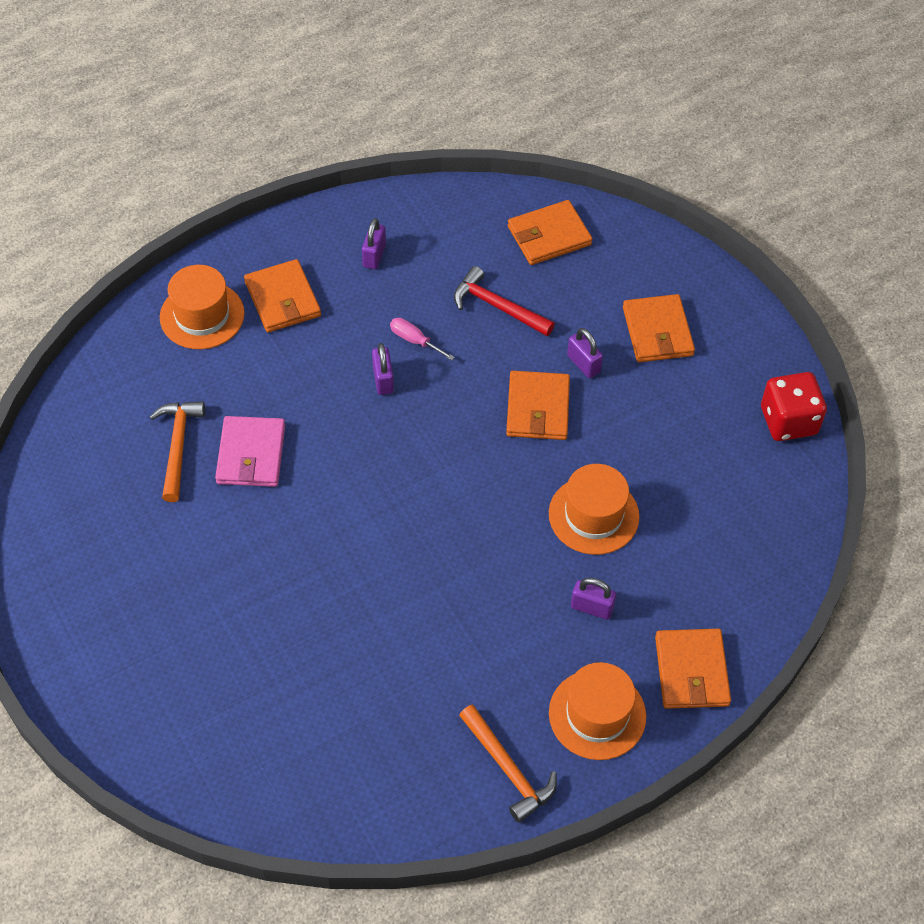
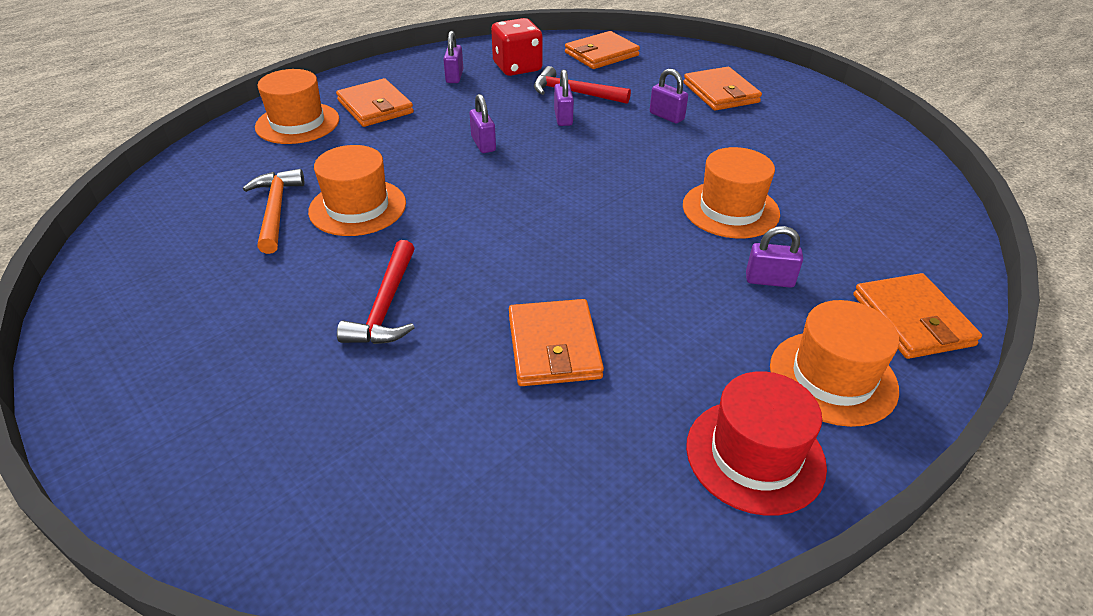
camera: 10 degrees left, 15 degrees down
pink wallet [215,416,285,487] -> orange hat [308,145,406,236]
pink screwdriver [390,318,455,361] -> none
orange hammer [459,704,557,823] -> red hat [686,371,827,516]
orange wallet [506,371,570,440] -> orange wallet moved to [509,299,604,386]
red dice [761,372,827,441] -> red dice moved to [491,18,543,76]
none -> red hammer [337,240,415,344]
none -> purple padlock [554,69,574,126]

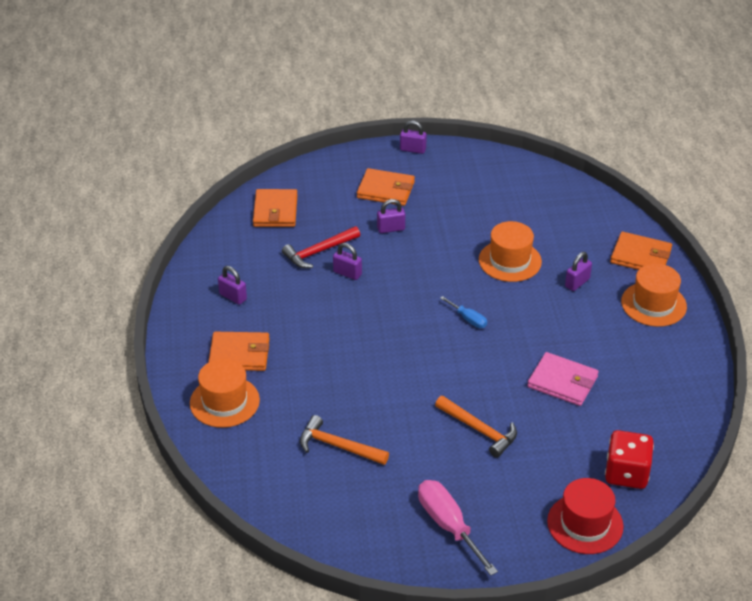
camera: 55 degrees left, 0 degrees up
orange hat [308,145,406,236] -> none
red hammer [337,240,415,344] -> orange hammer [435,396,517,458]
purple padlock [470,94,496,153] -> purple padlock moved to [400,121,427,154]
red dice [491,18,543,76] -> red dice moved to [605,430,654,489]
orange wallet [509,299,604,386] -> pink wallet [527,352,599,406]
red hat [686,371,827,516] -> red hat moved to [547,478,624,554]
none -> pink screwdriver [418,480,498,576]
none -> blue screwdriver [440,296,487,328]

